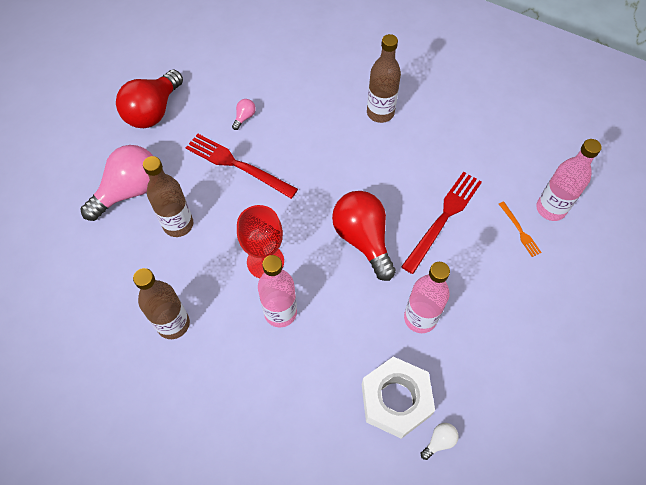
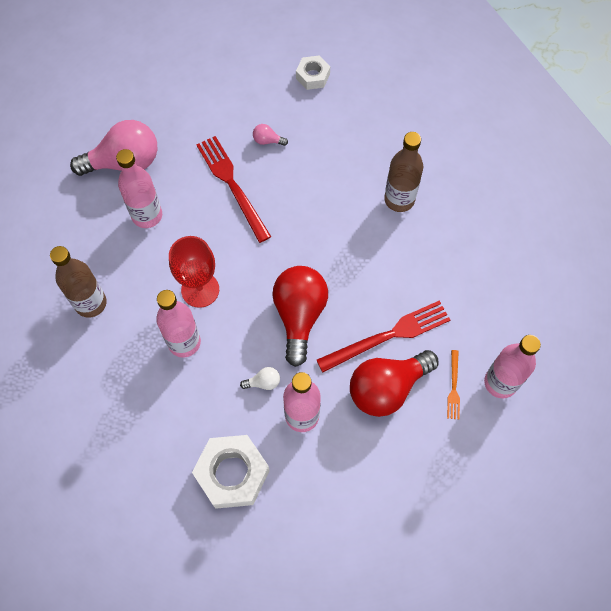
camera: 30 degrees right, 5 degrees up
red light bulb [116,69,183,128] -> red light bulb moved to [350,350,438,417]
brown bottle [143,156,193,237] -> pink bottle [116,149,162,228]
pink light bulb [232,99,256,130] -> pink light bulb turned 135 degrees counterclockwise [253,124,288,146]
white light bulb [421,423,459,460] -> white light bulb moved to [240,367,280,390]
none -> white nut [296,56,330,90]

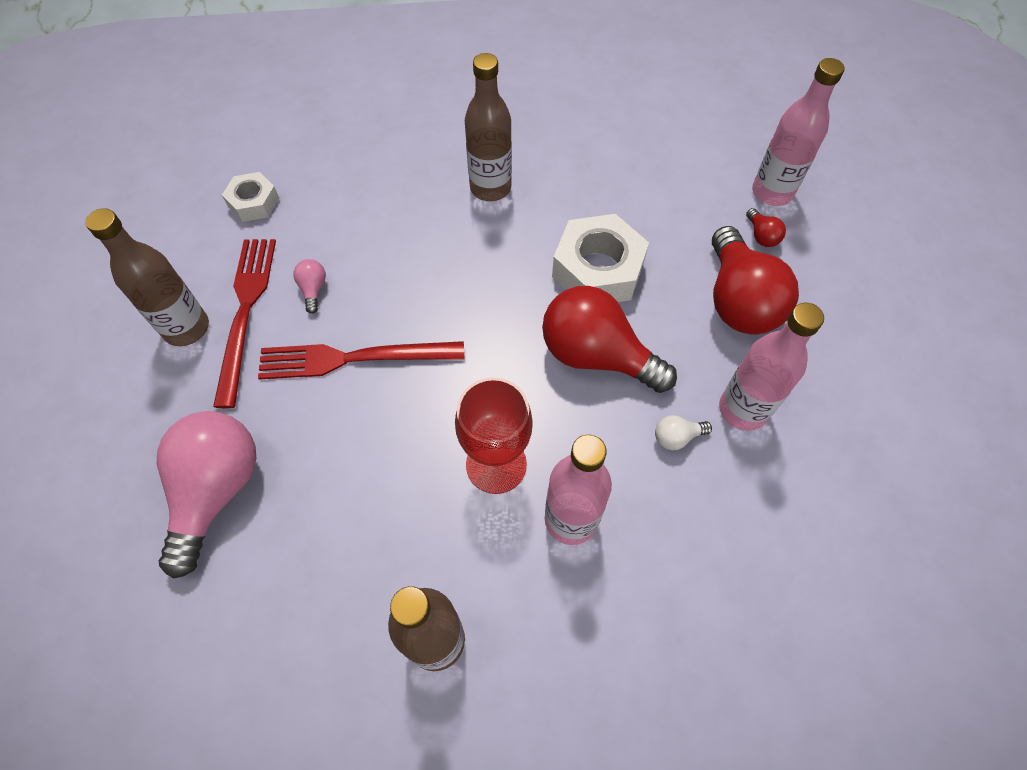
camera: 65 degrees left, 5 degrees down
pink bottle [116,149,162,228] -> none
white nut [192,435,270,509] -> white nut moved to [552,214,649,302]
white light bulb [240,367,280,390] -> white light bulb turned 120 degrees counterclockwise [655,415,712,450]
pink light bulb [253,124,288,146] -> pink light bulb turned 135 degrees clockwise [293,259,326,314]
red fork [317,301,450,372] -> red fork moved to [213,239,276,408]
orange fork [447,350,460,419] -> red light bulb [746,208,786,247]
none -> brown bottle [86,208,209,346]

